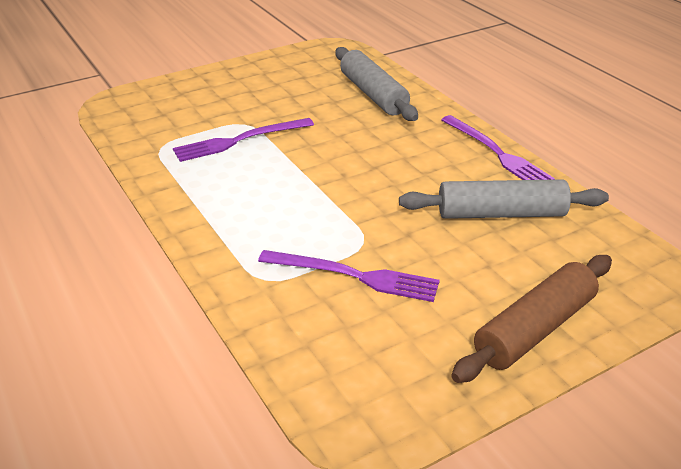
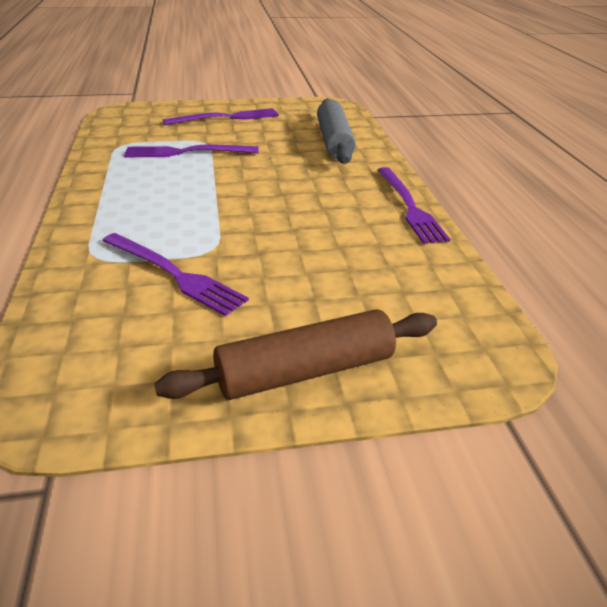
camera: 20 degrees right, 0 degrees up
grey rolling pin [399,179,609,219] -> none
none -> purple fork [163,108,279,125]

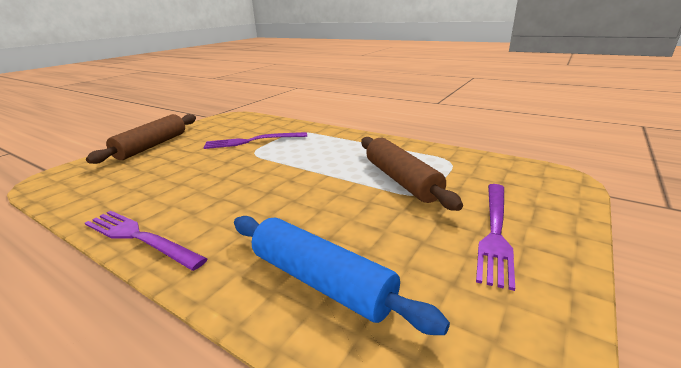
camera: 135 degrees right, 10 degrees down
purple fork [124,145,259,157] -> brown rolling pin [361,137,463,211]
grey rolling pin [317,99,356,164] -> blue rolling pin [234,216,450,335]

